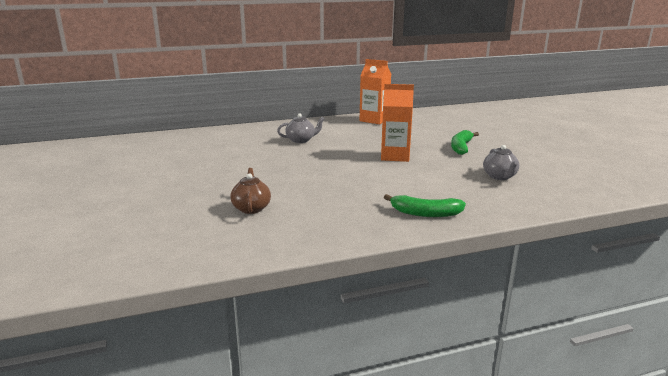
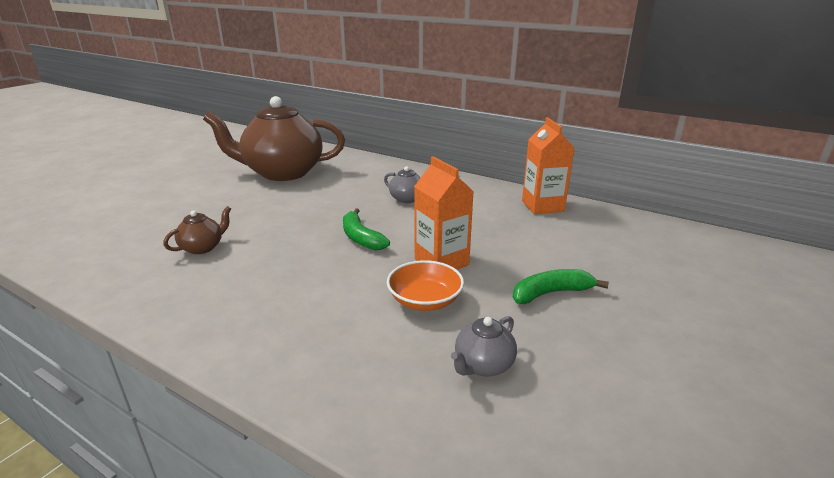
camera: 50 degrees right, 5 degrees up
green banana [384,194,466,217] -> green banana moved to [343,208,390,250]
none -> brown teapot [203,96,345,181]
none -> orange bowl [387,260,464,311]

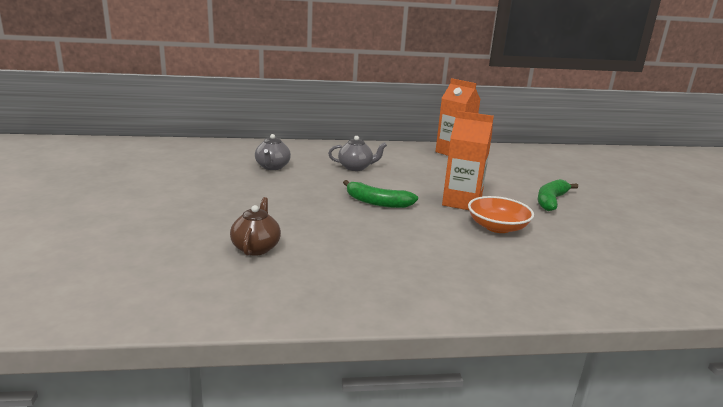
camera: 40 degrees left, 5 degrees down
brown teapot [203,96,345,181] -> none
grey teapot [451,316,517,377] -> grey teapot moved to [255,134,291,170]

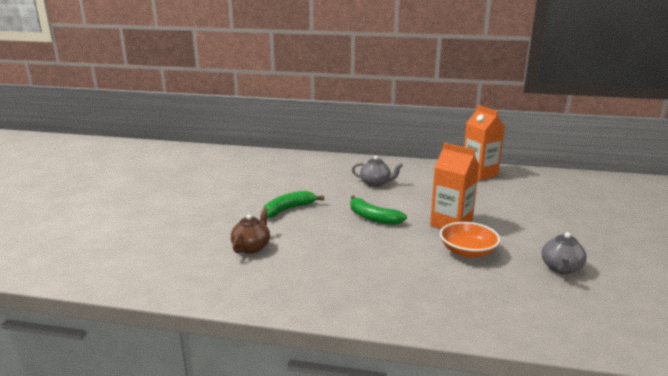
camera: 20 degrees right, 0 degrees up
grey teapot [255,134,291,170] -> grey teapot moved to [542,232,587,274]
green banana [537,179,578,211] -> green banana moved to [263,191,324,218]

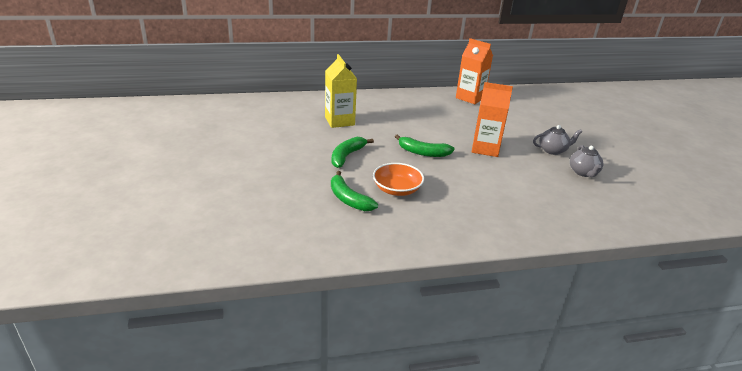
camera: 25 degrees left, 10 degrees up
brown teapot [231,208,270,254] -> green banana [331,171,378,211]
grey teapot [352,156,403,187] -> grey teapot moved to [533,125,582,155]
orange bowl [440,222,500,258] -> orange bowl moved to [373,163,424,196]
none -> yellow carton [325,54,357,128]

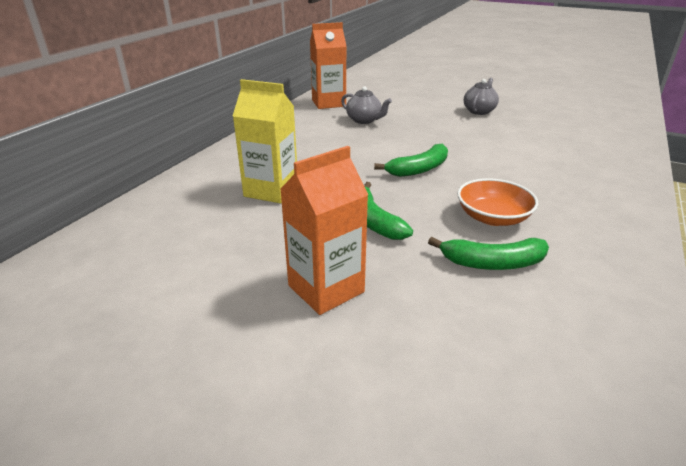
camera: 50 degrees left, 0 degrees up
orange carton [472,82,513,157] -> orange carton moved to [280,146,368,315]
grey teapot [570,145,603,177] -> grey teapot moved to [341,86,392,124]

